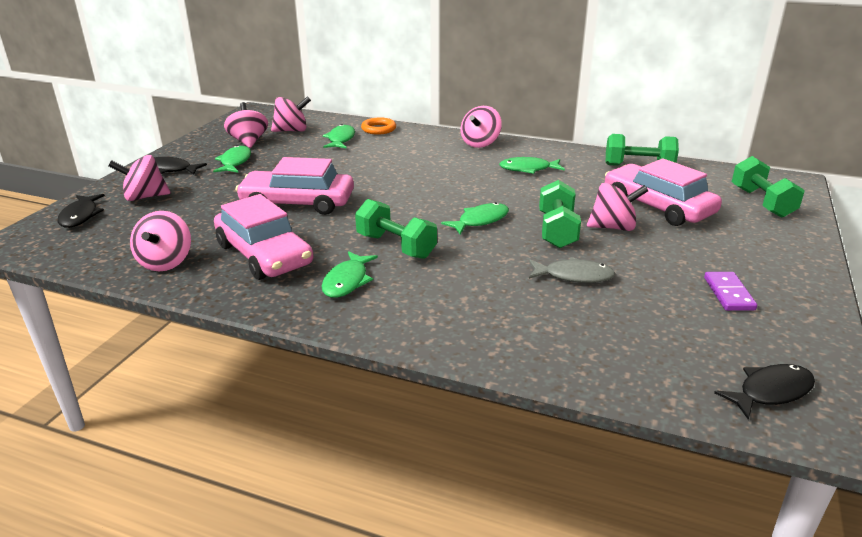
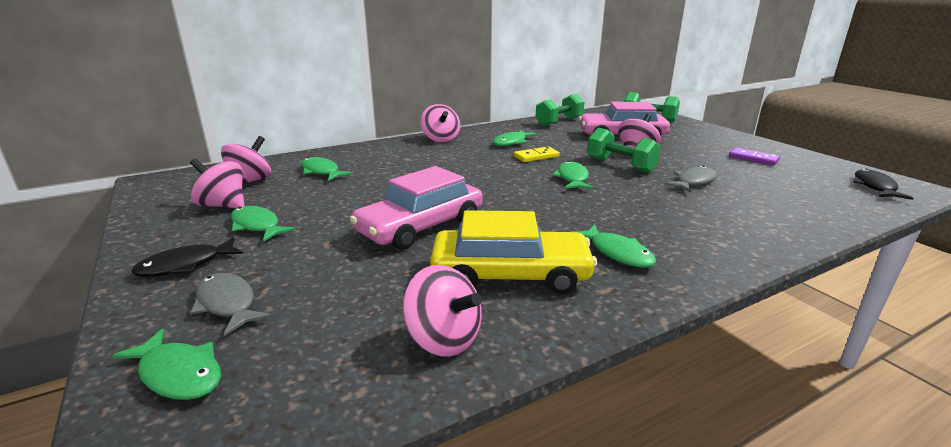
camera: 50 degrees left, 5 degrees down
black fish [58,194,105,228] -> green fish [112,329,221,400]
pink spinning top [108,155,171,201] -> grey fish [190,273,272,336]
pink car [214,194,314,280] -> yellow car [430,210,597,294]
green dumbbell [355,199,437,259] -> none
orange ring [361,117,396,135] -> none
none -> yellow domino [514,147,560,162]

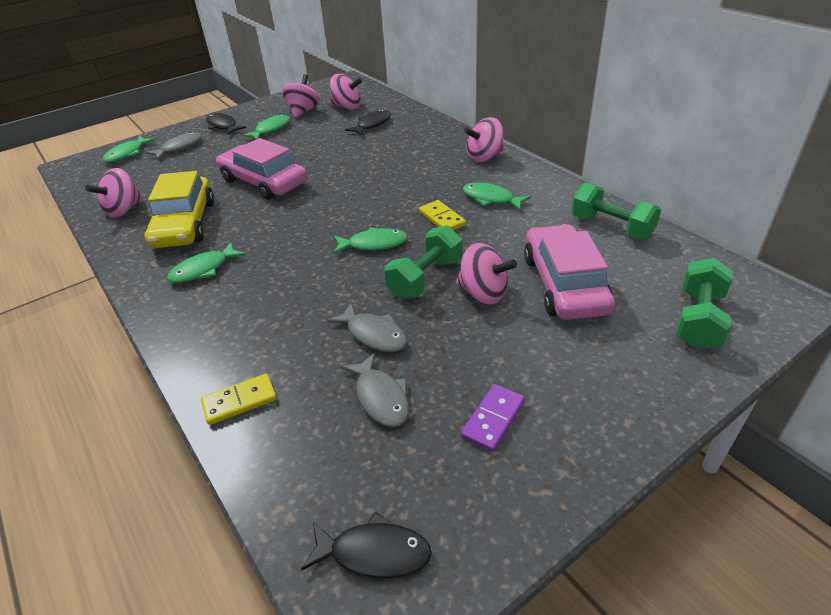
camera: 85 degrees right, 15 degrees up
green fish [301,157,352,181] -> black fish [345,109,391,136]
none -> yellow domino [201,374,277,425]
none -> grey fish [341,353,409,427]

